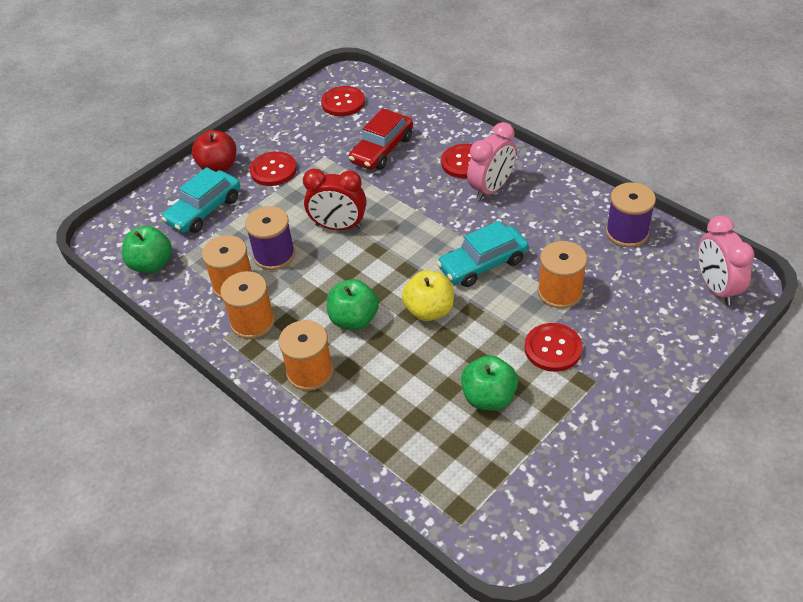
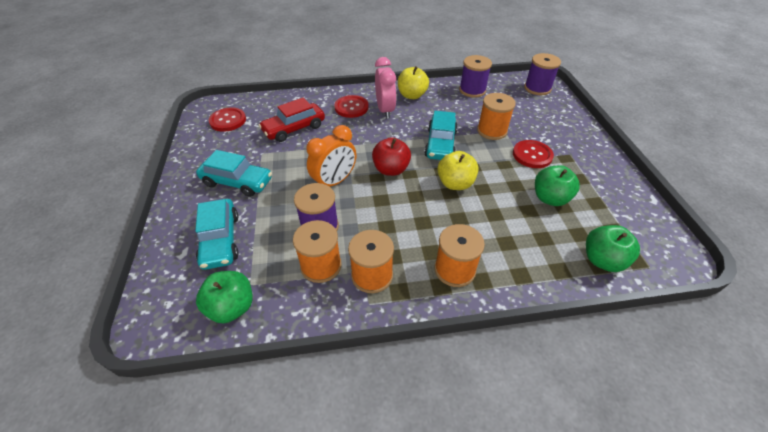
camera: 55 degrees left, 0 degrees up
red apple [192,130,236,172] -> red apple moved to [372,137,411,176]
red button [250,151,297,186] -> turquoise car [196,150,272,197]
red clock [303,168,367,230] -> orange clock [306,125,356,187]
green apple [327,279,379,330] -> green apple moved to [586,225,640,272]
red car [349,108,413,170] -> red car turned 75 degrees clockwise [259,97,325,142]
pink clock [698,215,754,305] -> purple spool [524,53,561,95]
none -> yellow apple [398,66,429,99]

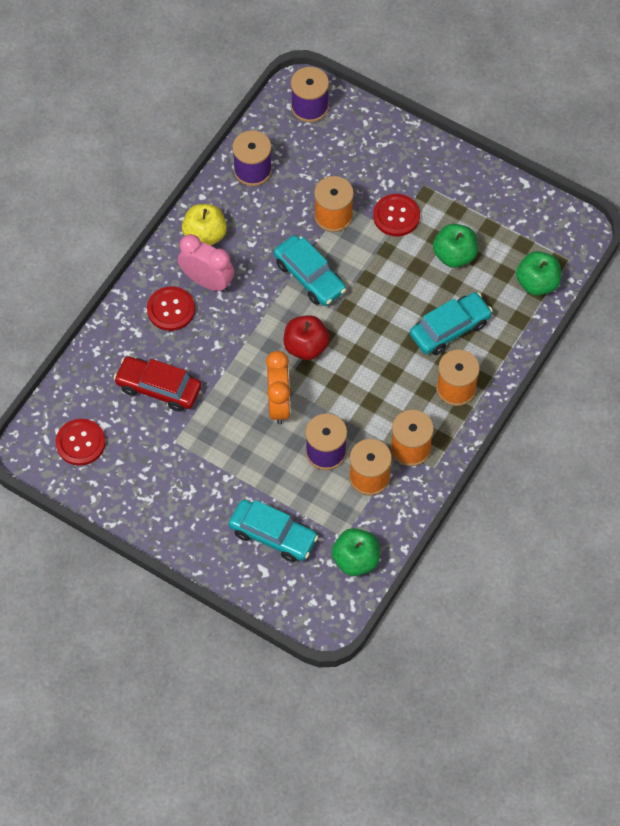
camera: 50 degrees left, 15 degrees up
turquoise car [196,150,272,197] -> turquoise car moved to [410,292,493,355]
red car [259,97,325,142] -> red car turned 105 degrees clockwise [113,356,201,412]
yellow apple [437,151,479,190] -> none

